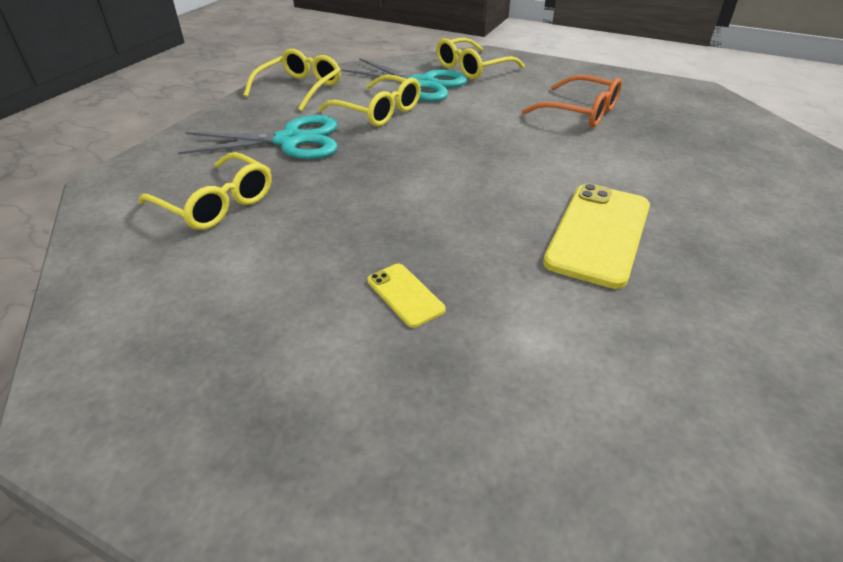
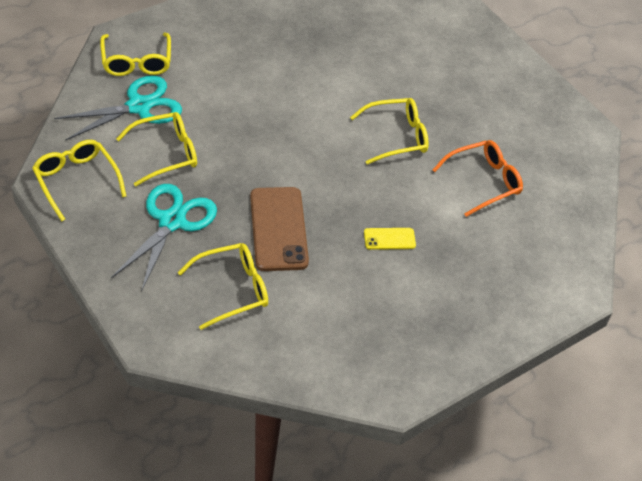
camera: 65 degrees left, 10 degrees up
orange glasses [522,75,622,127] -> orange glasses moved to [433,140,523,217]
yellow phone [543,183,650,289] -> yellow glasses [350,98,429,165]
none -> brown phone [250,187,309,271]

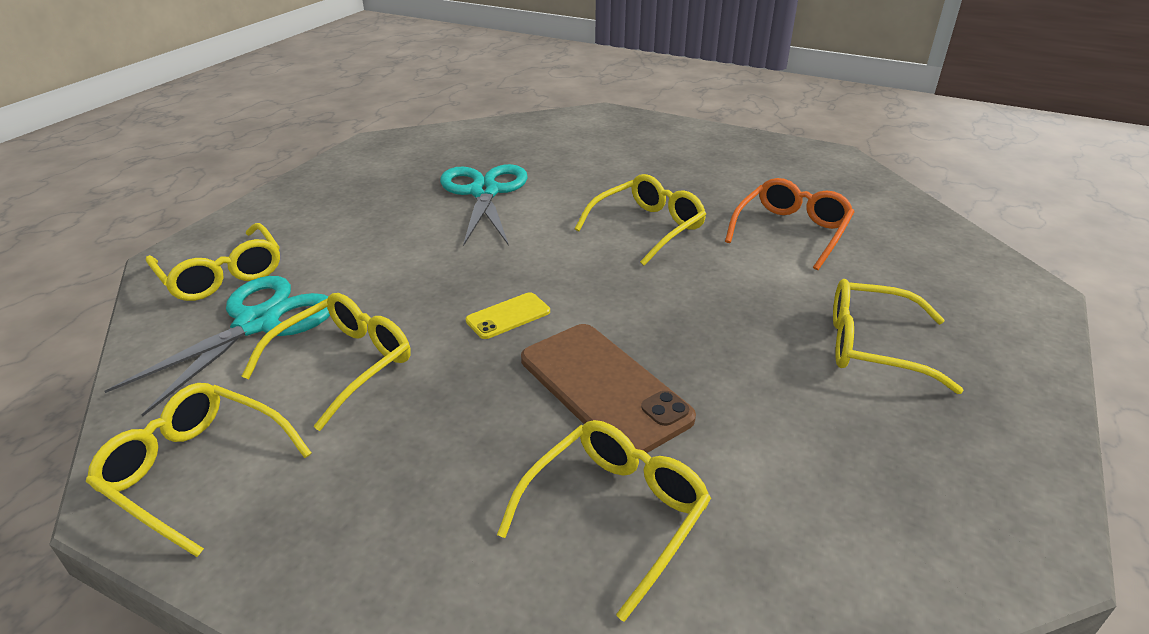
camera: 25 degrees left, 15 degrees down
turquoise scissors [111,184,217,292] -> turquoise scissors moved to [440,164,528,246]
yellow phone [364,228,416,250] -> yellow phone moved to [466,292,550,339]
none -> yellow glasses [833,279,964,394]

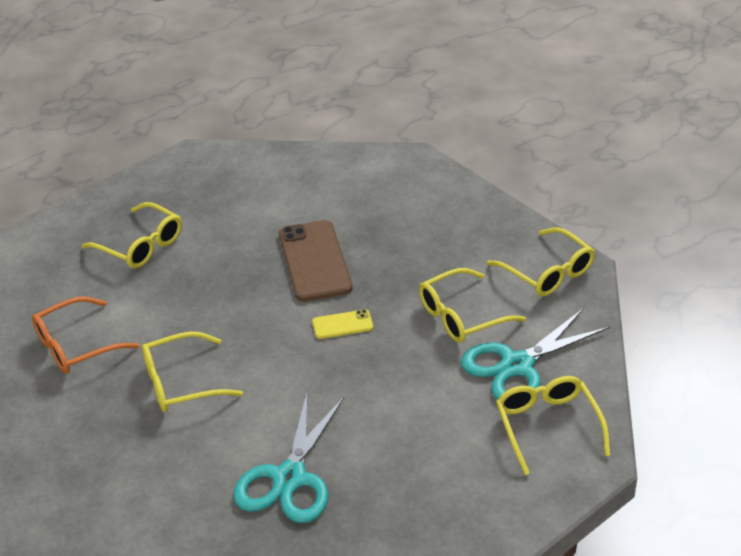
camera: 155 degrees left, 5 degrees up
yellow glasses [497,420,711,622] -> none

